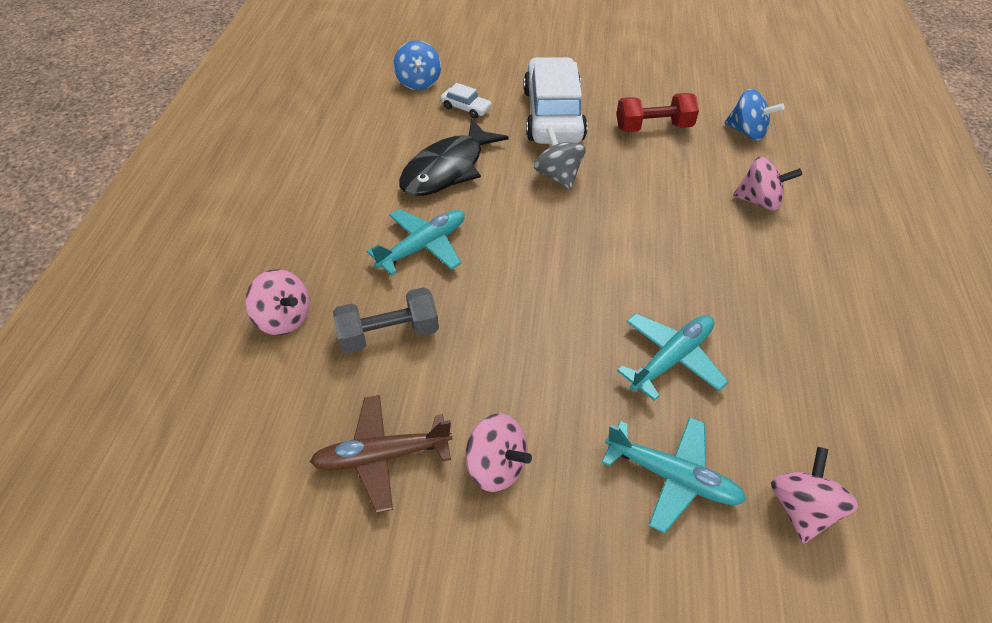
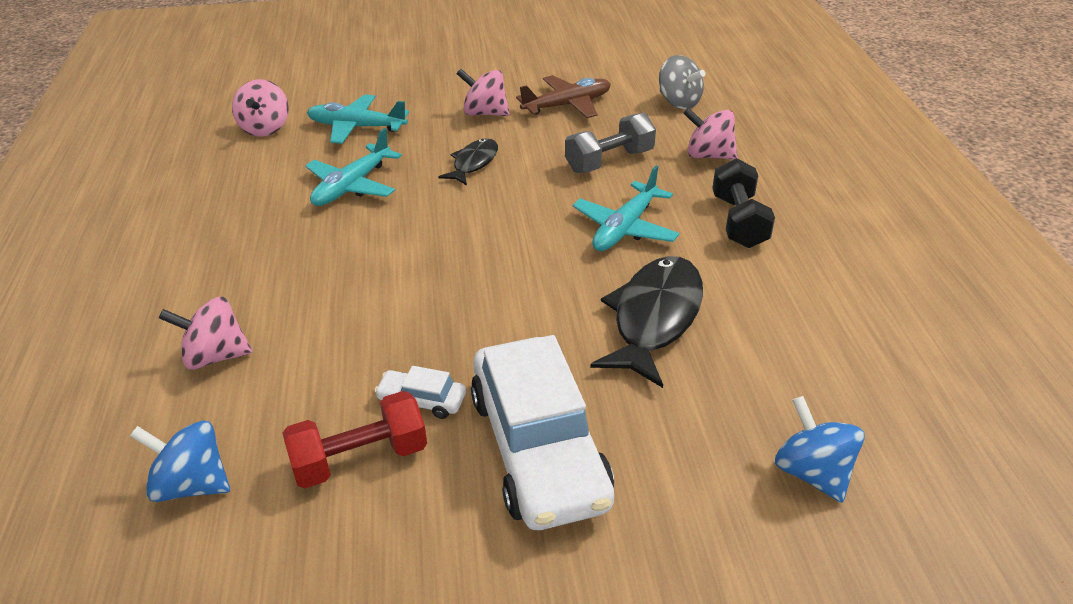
camera: 165 degrees right, 10 degrees down
white car [440,83,492,119] -> white car moved to [374,366,466,419]
grey spinning top [534,127,586,190] -> grey spinning top moved to [659,55,705,109]
none -> black fish [439,138,498,185]
none -> black dumbbell [712,158,775,248]

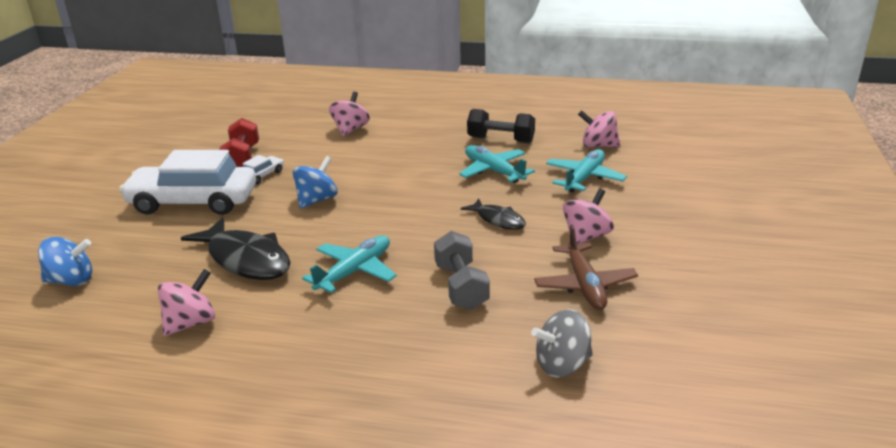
camera: 110 degrees right, 10 degrees down
blue spinning top [130,421,230,502] -> blue spinning top moved to [293,156,338,209]
turquoise plane [572,166,680,251] -> turquoise plane turned 75 degrees clockwise [302,235,397,293]
pink spinning top [683,108,738,160] -> pink spinning top moved to [158,269,215,336]
black dumbbell [712,158,775,248] -> black dumbbell moved to [467,109,535,143]

